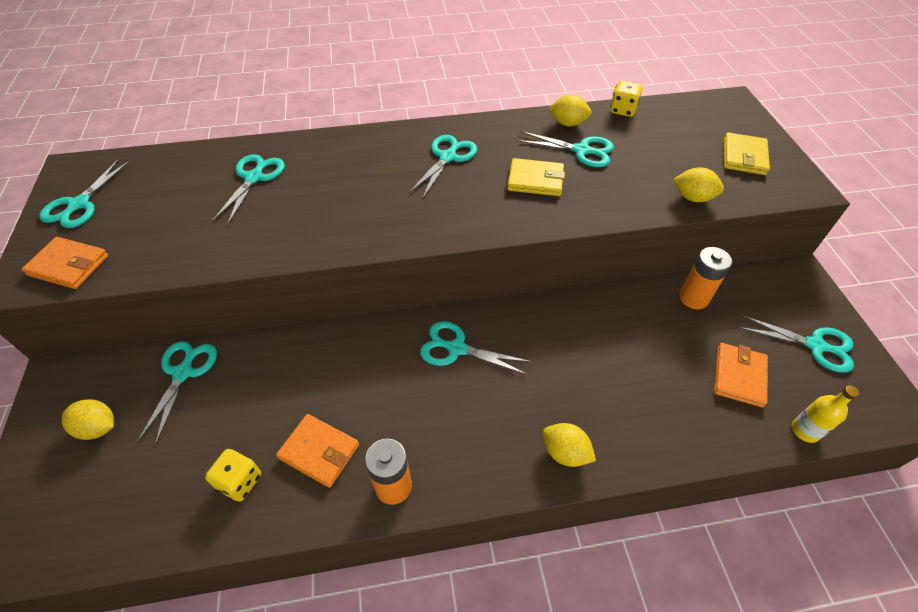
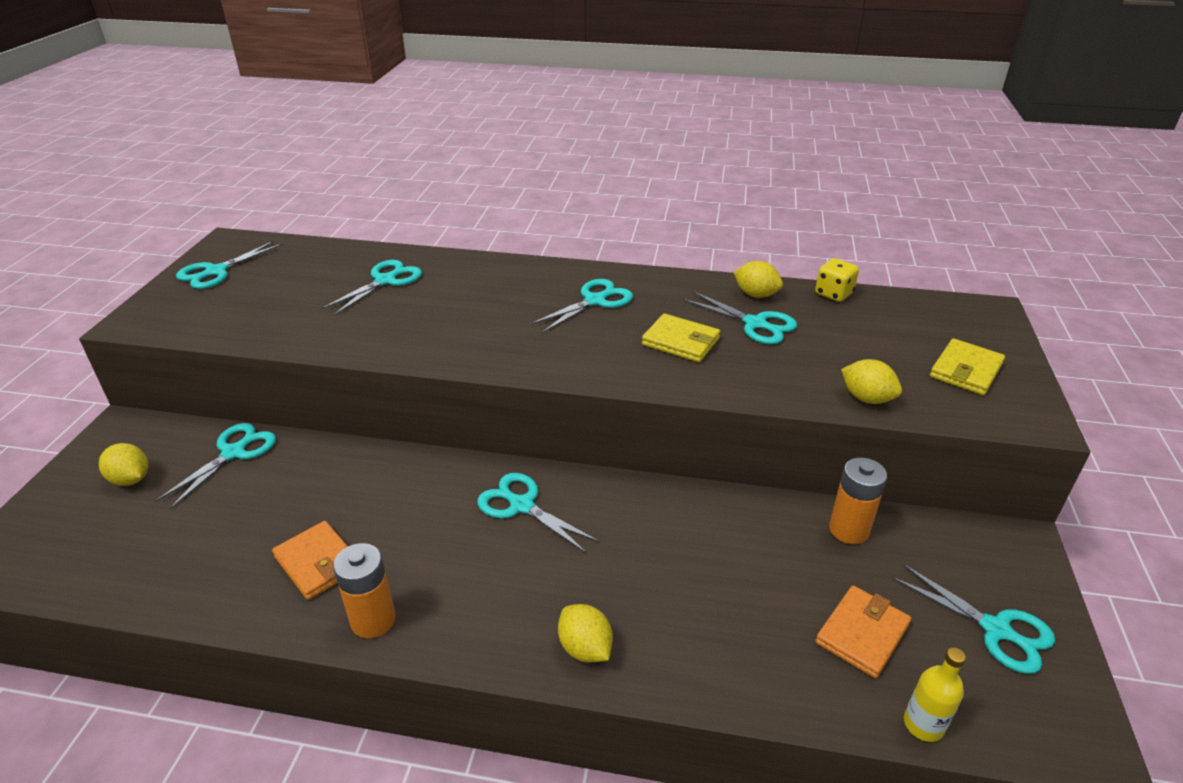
camera: 20 degrees right, 15 degrees down
orange wallet [22,237,108,289] -> none
yellow dice [205,449,261,502] -> none

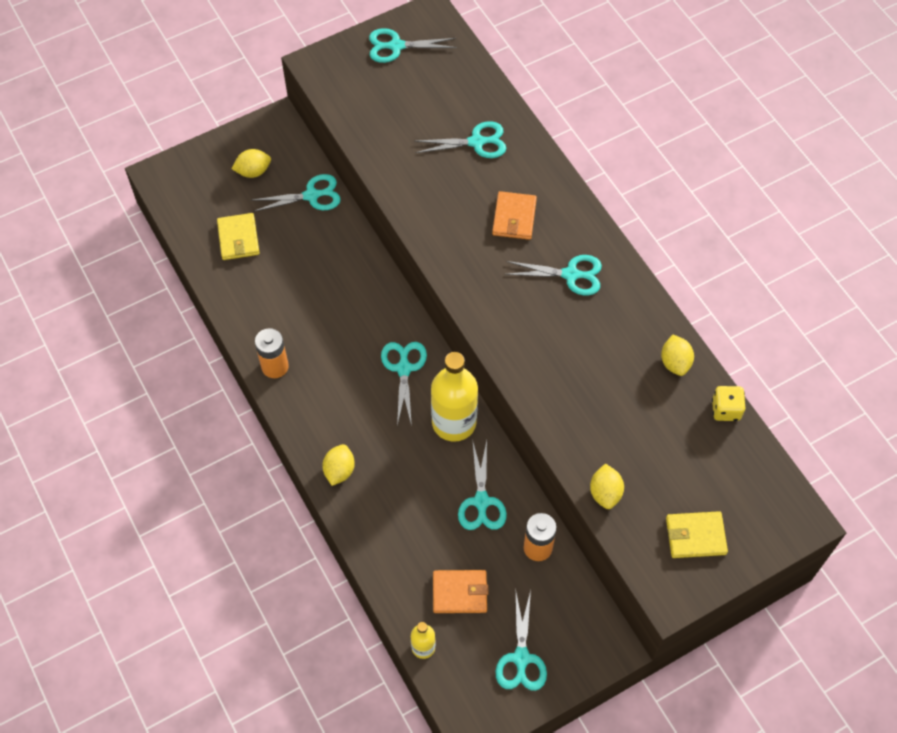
camera: 50 degrees right, 25 degrees up
yellow lemon [99,443,148,486] -> yellow lemon turned 75 degrees clockwise [232,149,271,178]
orange wallet [272,521,348,600] -> orange wallet moved to [492,191,537,240]
yellow wallet [642,314,720,362] -> yellow wallet moved to [217,213,259,260]
turquoise scissors [683,291,797,344] -> turquoise scissors moved to [458,439,507,530]
none -> yellow bottle [431,352,478,442]

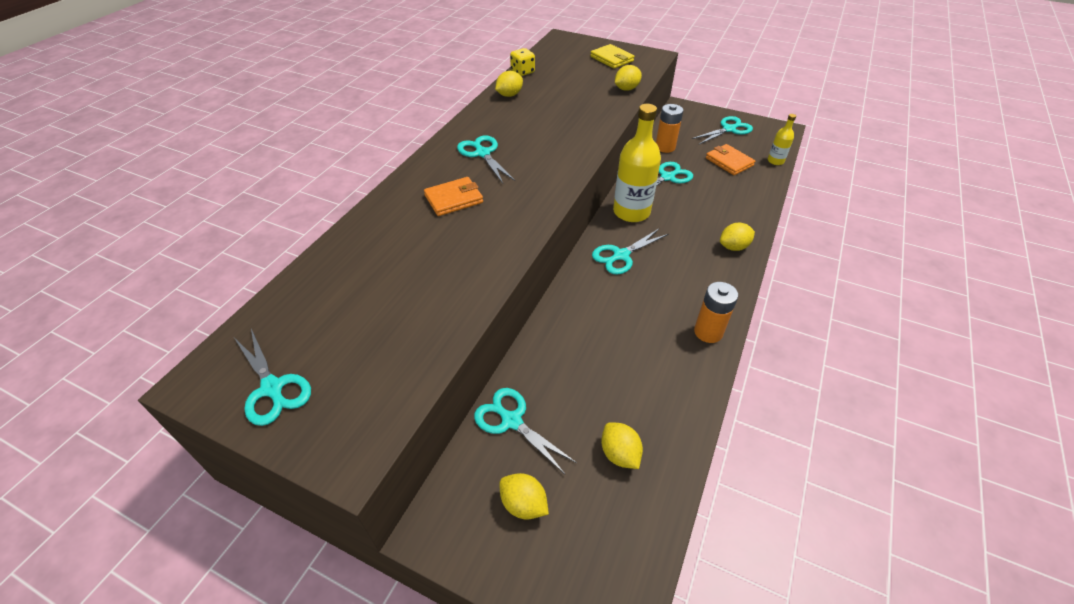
camera: 125 degrees left, 15 degrees down
yellow wallet [217,213,259,260] -> yellow lemon [601,422,643,469]
turquoise scissors [415,121,507,158] -> none

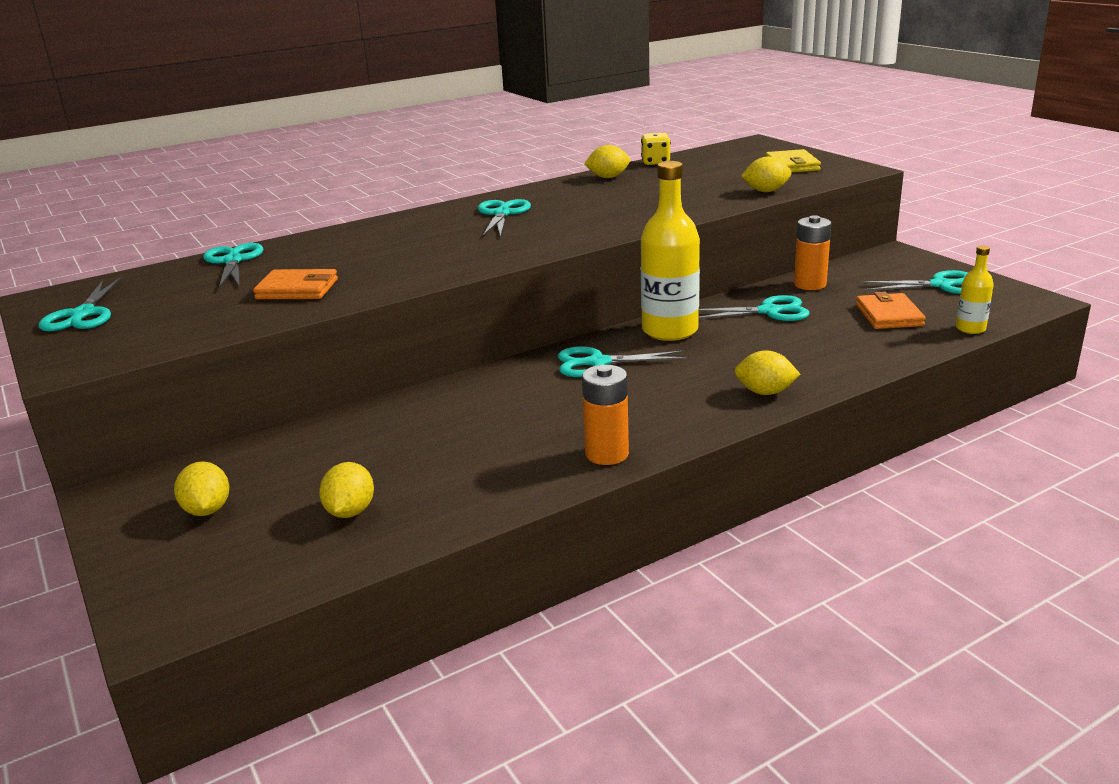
camera: 35 degrees right, 20 degrees down
orange wallet [424,177,483,216] -> orange wallet moved to [253,269,338,299]
turquoise scissors [474,388,577,475] -> turquoise scissors moved to [203,243,263,288]

